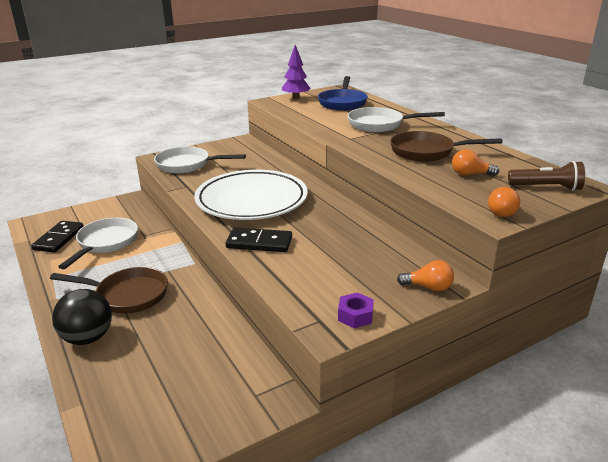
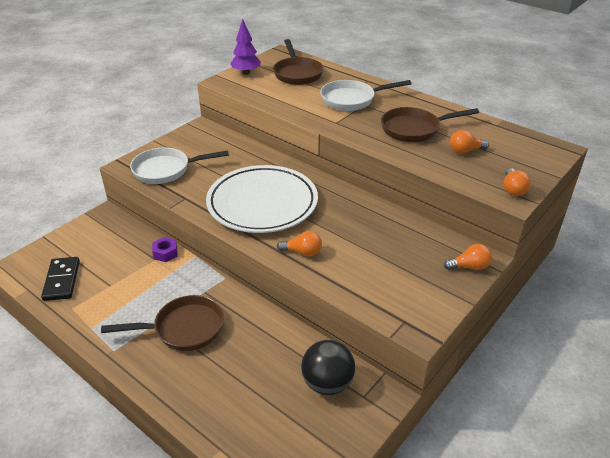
camera: 20 degrees left, 10 degrees up
black ball [52,289,112,345] -> black ball moved to [301,340,355,395]
white pan [58,218,138,269] -> none
black domino [226,227,292,252] -> orange light bulb [277,231,322,256]
blue pan [318,76,368,110] -> brown pan [273,39,324,85]
purple nut [338,292,374,328] -> purple nut moved to [152,237,178,262]
brown flashlight [508,161,585,191] -> none

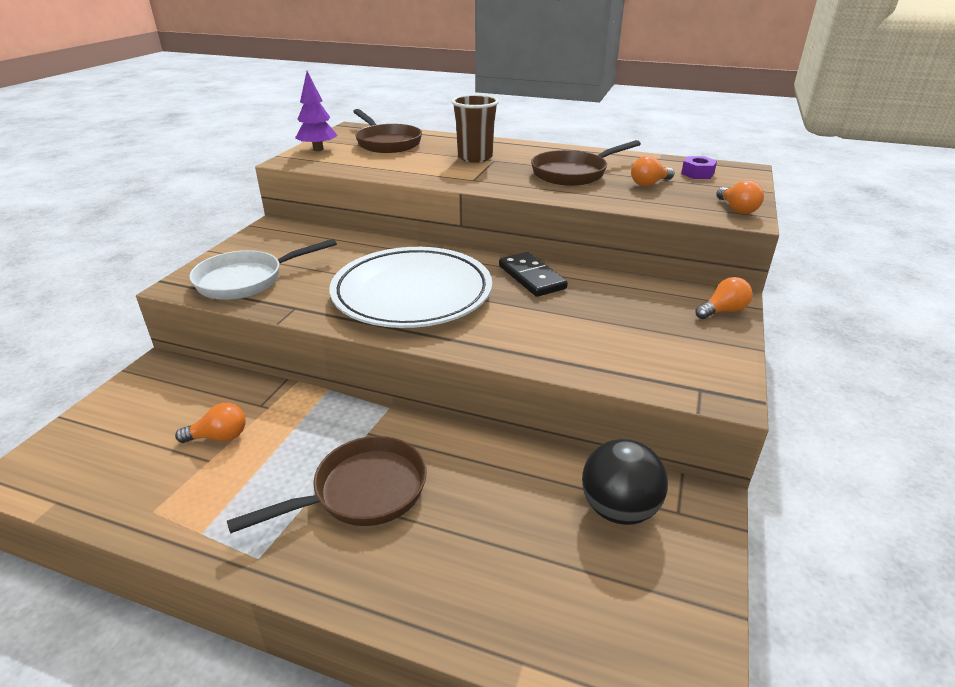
camera: 20 degrees left, 5 degrees down
black domino [41,257,80,301] -> black domino moved to [499,252,568,297]
purple nut [152,237,178,262] -> purple nut moved to [681,156,717,179]
orange light bulb [277,231,322,256] -> orange light bulb moved to [175,403,246,443]
white pan [320,80,411,111] -> brown cup [451,94,499,163]

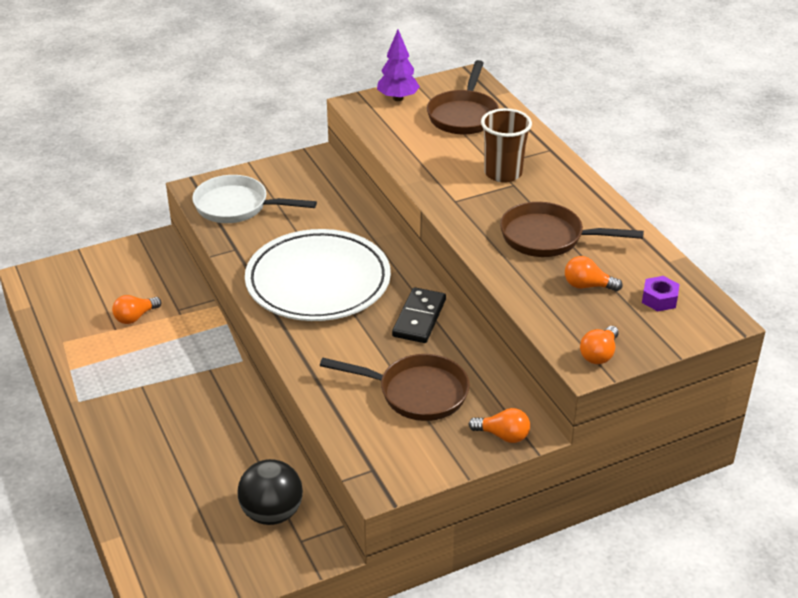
camera: 45 degrees right, 5 degrees up
orange light bulb [175,403,246,443] -> orange light bulb turned 105 degrees clockwise [112,295,161,324]
brown pan [227,436,427,533] -> brown pan moved to [320,354,470,421]

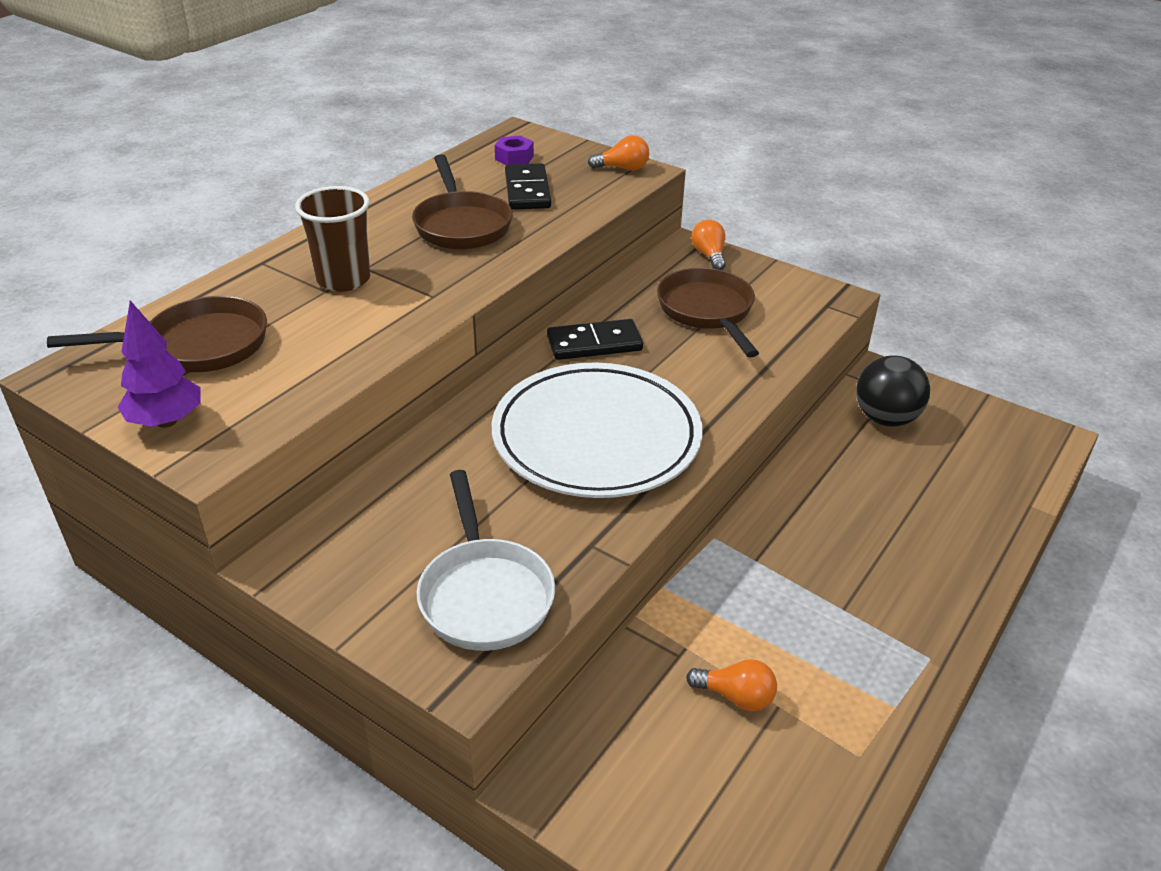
camera: 120 degrees left, 0 degrees up
orange light bulb [565,256,623,291] -> black domino [505,163,551,210]

